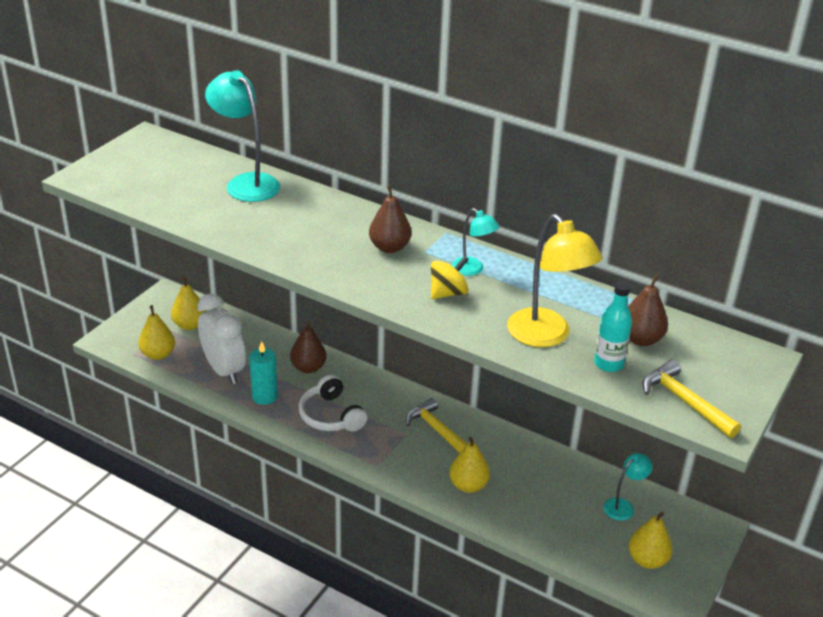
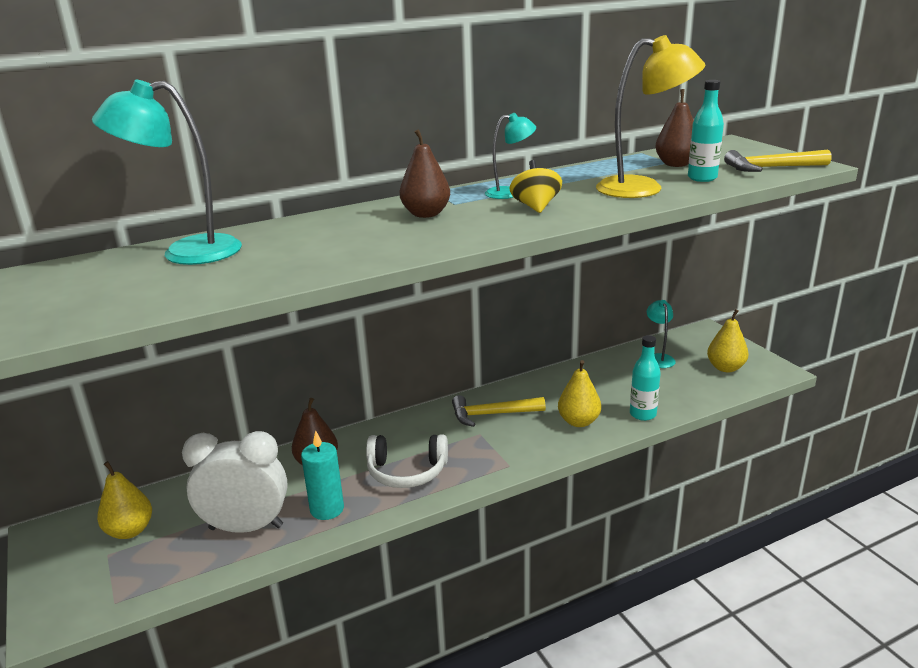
camera: 55 degrees left, 10 degrees down
yellow pear [138,305,175,360] -> none
none -> turquoise bottle [630,335,661,421]

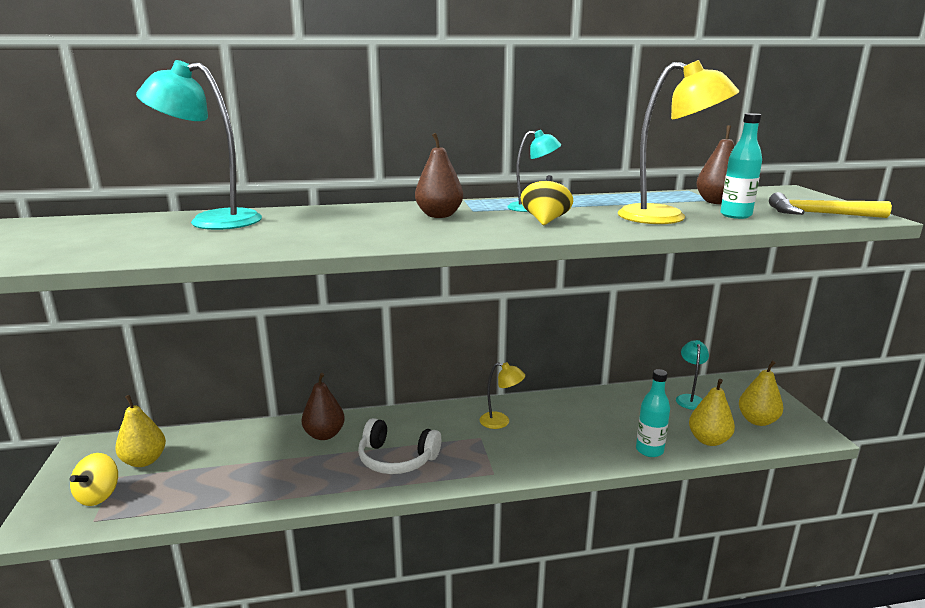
camera: 15 degrees right, 5 degrees down
white clock [182,431,288,533] -> none
turquoise candle [301,431,344,520] -> none
yellow hammer [452,395,546,427] -> yellow lamp [480,362,525,429]
yellow pear [558,360,601,427] -> yellow pear moved to [689,379,735,446]
none -> yellow spinning top [70,453,118,506]

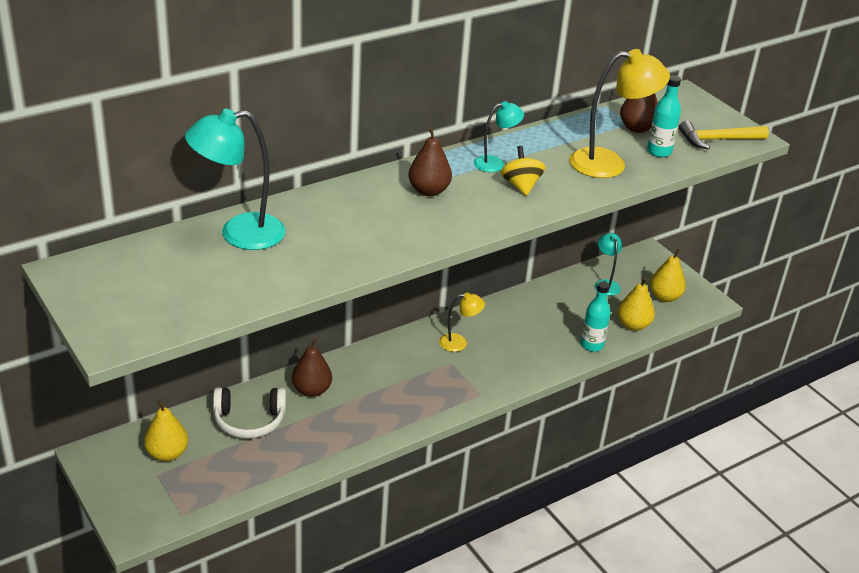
camera: 25 degrees left, 15 degrees up
yellow spinning top [70,453,118,506] -> none
white headphones [358,418,441,474] -> white headphones moved to [213,387,286,439]

